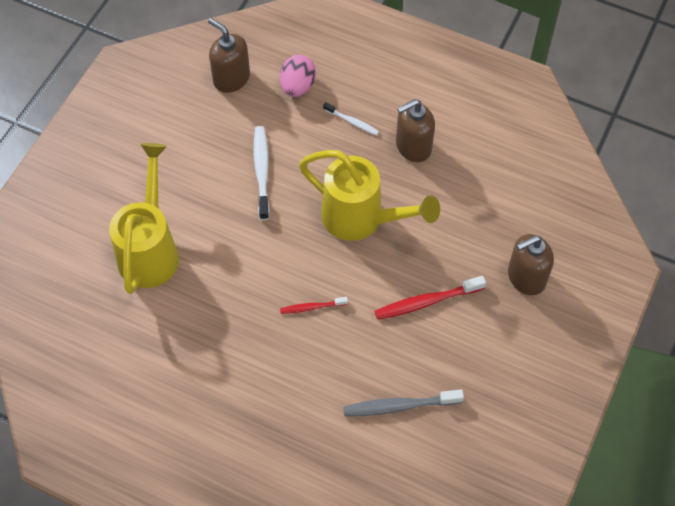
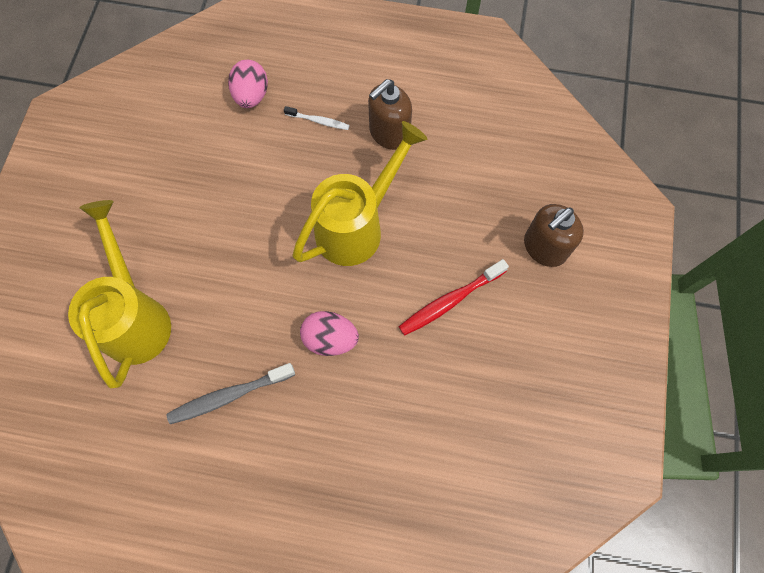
camera: 15 degrees left, 10 degrees up
brown soap dispenser [208,18,250,93] -> none
white toothbrush [254,126,270,220] -> none
red toothbrush [280,297,348,314] -> pink egg [300,311,359,356]
yellow watering can [299,150,440,241] -> yellow watering can turned 60 degrees counterclockwise [293,121,427,266]
grey toothbrush [343,389,464,416] -> grey toothbrush moved to [166,363,295,424]

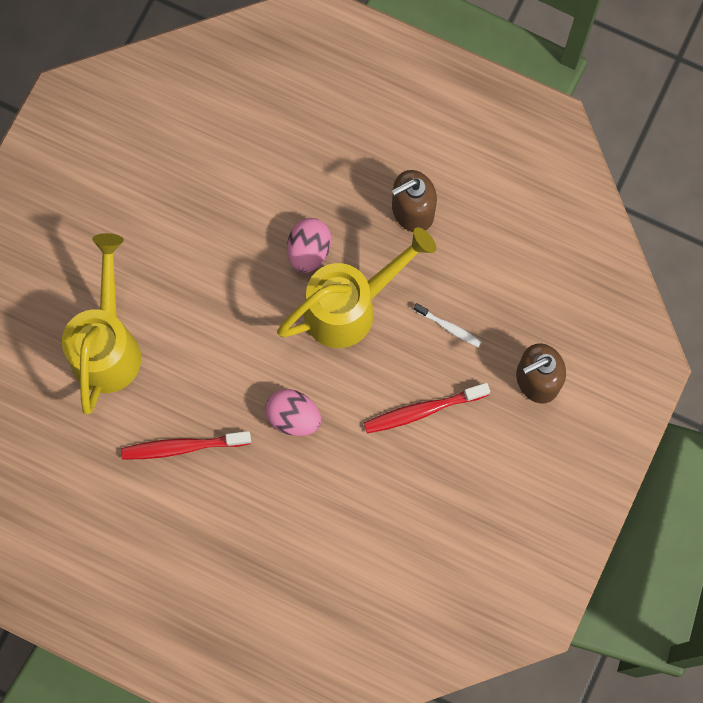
camera: 15 degrees right, 5 degrees up
grey toothbrush [166,363,295,424] -> red toothbrush [121,431,251,459]
pink egg [228,60,268,108] -> pink egg moved to [287,218,331,273]
white toothbrush [284,106,350,130] -> white toothbrush moved to [414,303,481,347]

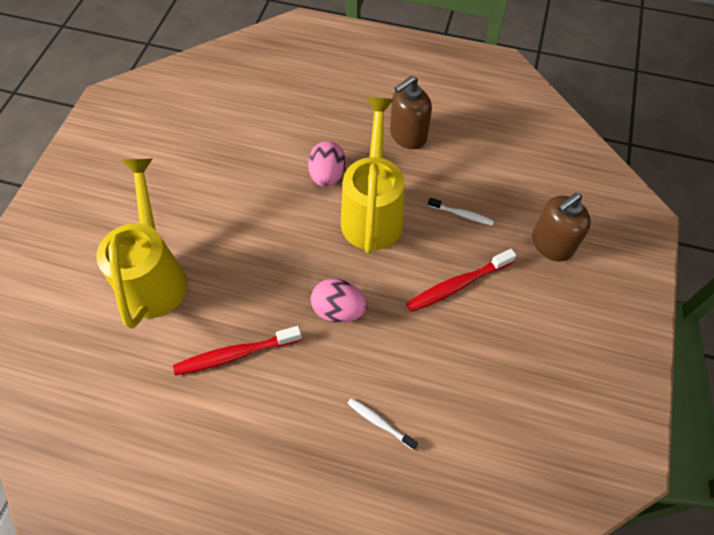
camera: 10 degrees left, 15 degrees down
yellow watering can [277,227,436,348] -> yellow watering can turned 45 degrees counterclockwise [341,97,404,254]
none -> white toothbrush [347,398,418,450]

